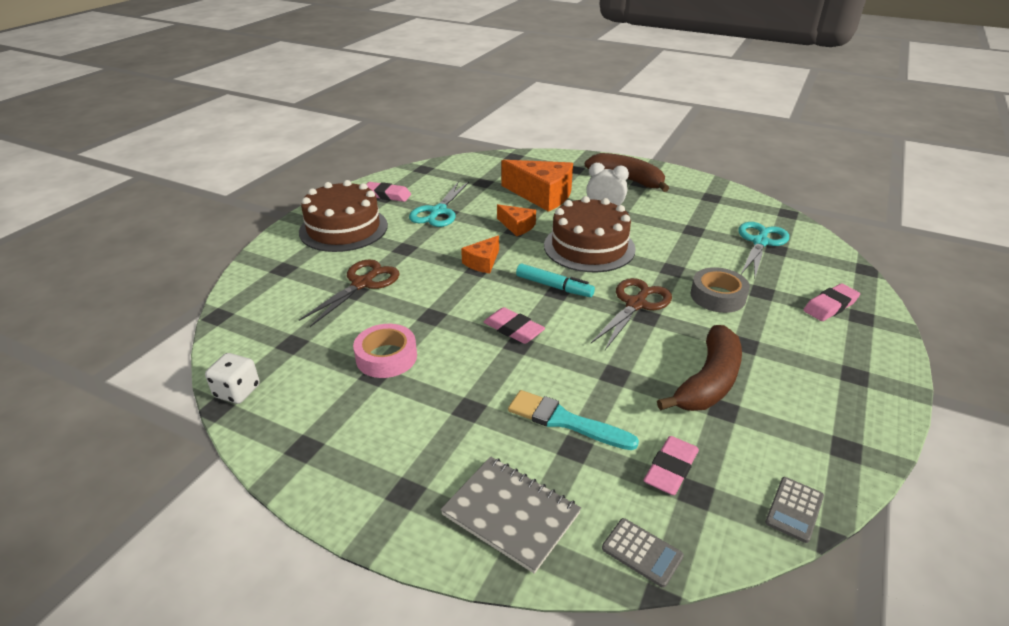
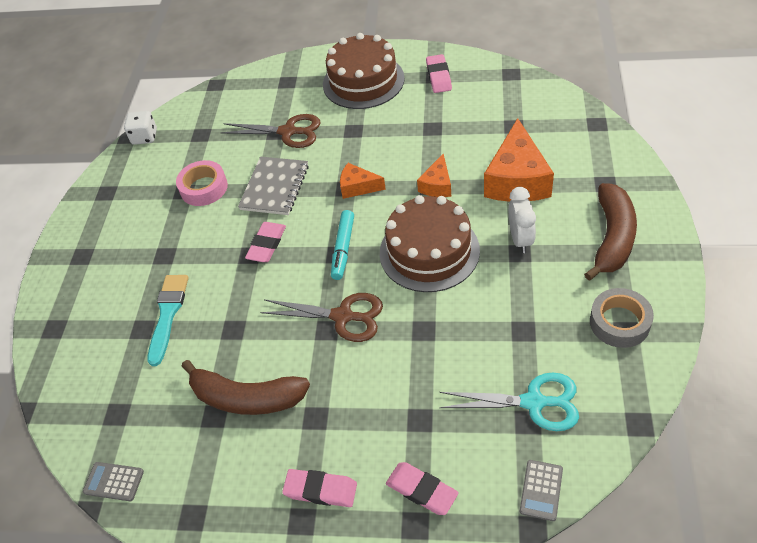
camera: 75 degrees right, 15 degrees up
turquoise scissors [409,181,469,227] -> none
grey notebook [440,456,581,574] -> grey notebook moved to [238,157,309,215]
grey calculator [602,518,684,588] -> grey calculator moved to [520,460,563,521]
pink eraser [643,436,699,495] -> pink eraser moved to [282,469,357,507]
grey tape [691,267,750,313] -> grey tape moved to [590,288,654,348]

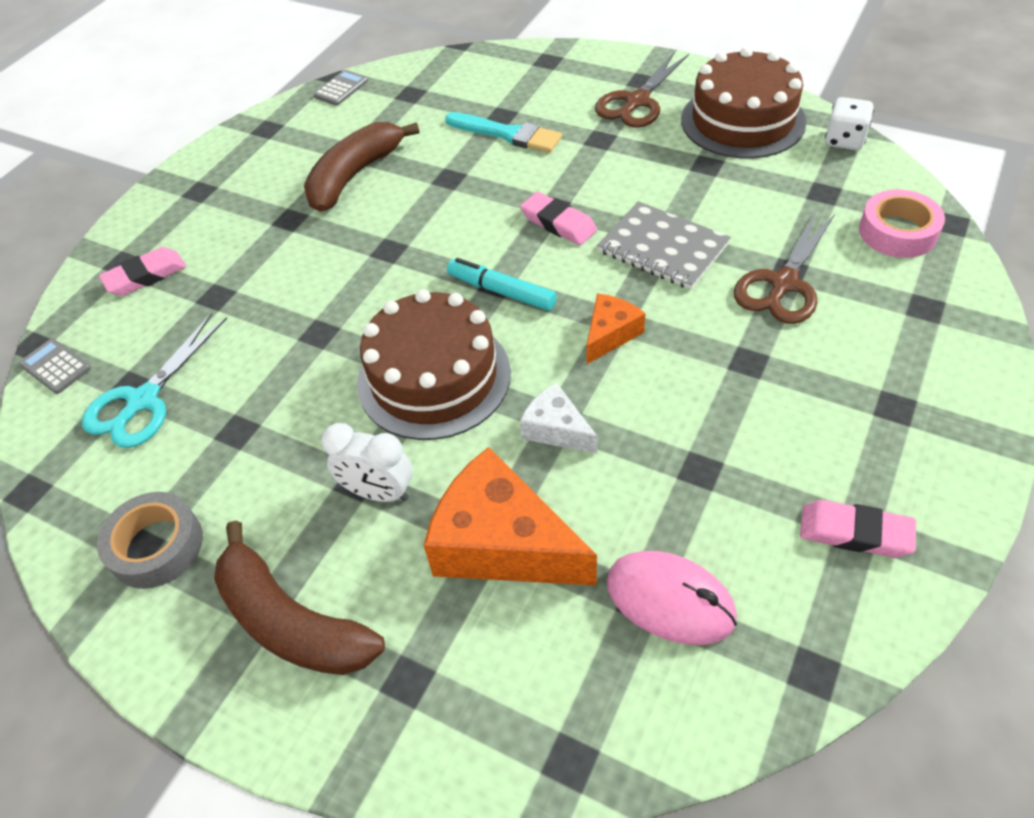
camera: 110 degrees right, 0 degrees up
pink tape [176,160,228,206] -> pink tape moved to [859,189,945,258]
brown scissors [260,293,383,342] -> brown scissors moved to [595,51,689,128]
pink eraser [282,469,357,507] -> none
brown cake [323,33,405,109] -> brown cake moved to [681,47,806,159]
orange cheese [417,154,451,197] -> white cheese [520,383,597,454]
none -> pink mouse [606,551,737,645]

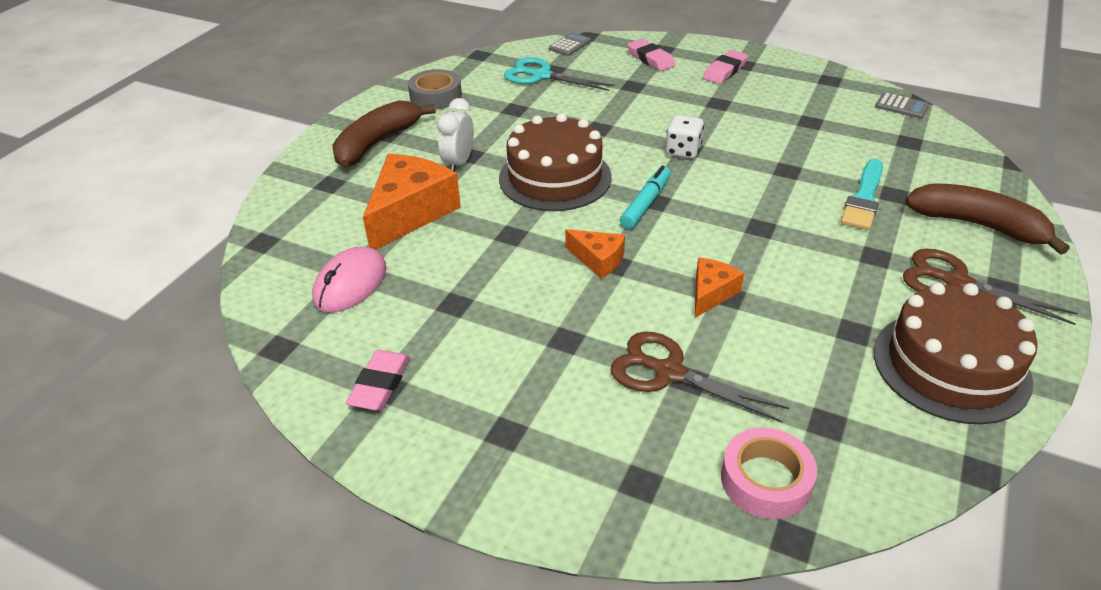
camera: 85 degrees right, 10 degrees down
brown banana [304,122,419,212] -> brown banana moved to [905,183,1070,255]
pink eraser [520,192,597,245] -> pink eraser moved to [703,50,748,84]
white cheese [520,383,597,454] -> none
grey notebook [597,201,731,290] -> orange cheese [695,258,744,318]
white dice [825,97,874,150] -> white dice moved to [666,115,704,159]

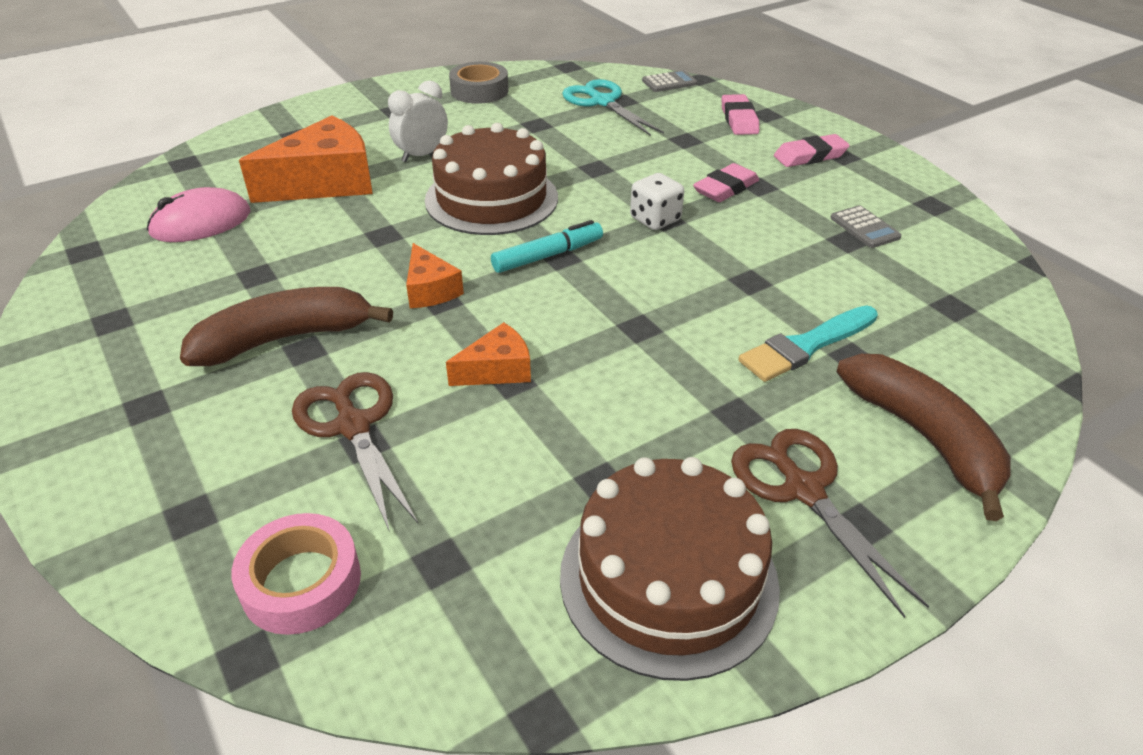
camera: 30 degrees right, 0 degrees up
brown banana [332,101,436,167] -> brown banana moved to [180,287,393,366]
pink eraser [346,350,411,411] -> pink eraser moved to [693,163,759,202]
grey calculator [875,92,929,119] -> grey calculator moved to [830,205,902,248]

